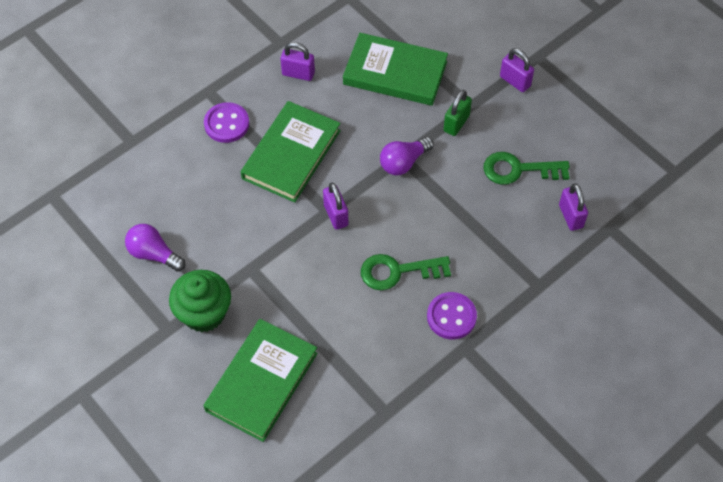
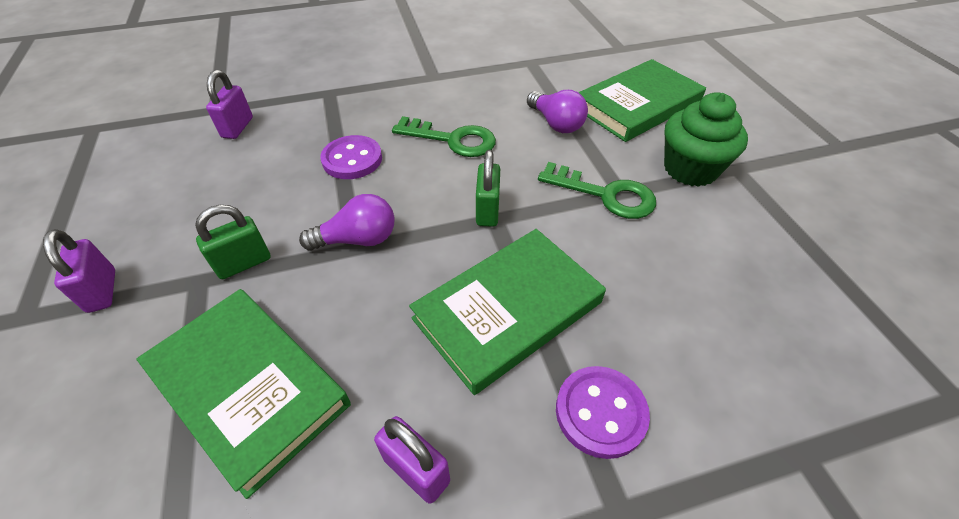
camera: 155 degrees left, 10 degrees down
purple light bulb [125,224,186,272] -> purple light bulb moved to [527,90,588,133]
purple padlock [323,183,348,230] -> green padlock [476,150,500,227]
purple button [427,292,477,339] -> purple button moved to [320,135,382,179]
green key [483,152,570,185] -> green key moved to [538,162,656,219]

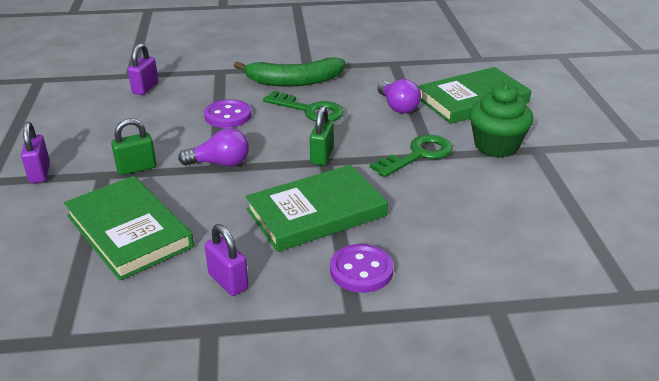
camera: 10 degrees right, 15 degrees down
green key [538,162,656,219] -> green key turned 75 degrees counterclockwise [370,135,453,178]
none -> green banana [234,57,345,87]

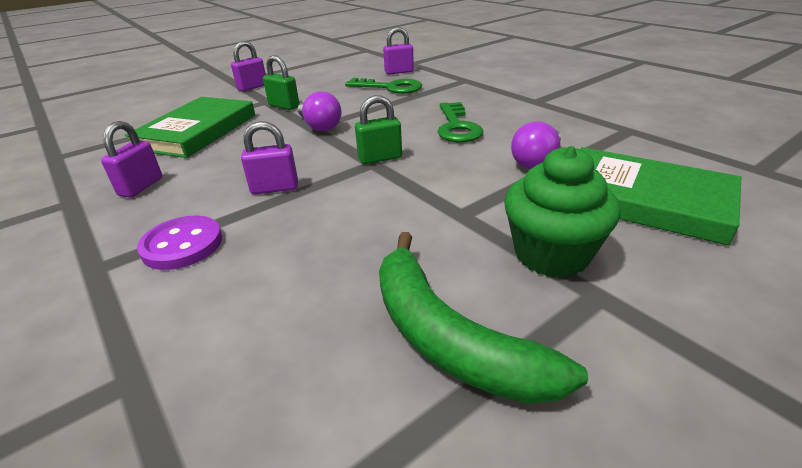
camera: 60 degrees right, 0 degrees up
purple button [204,99,251,128] -> none
green banana [234,57,345,87] -> green banana moved to [379,232,588,404]
green book [245,165,388,252] -> purple padlock [241,121,298,194]
green key [370,135,453,178] -> green key moved to [345,78,422,94]

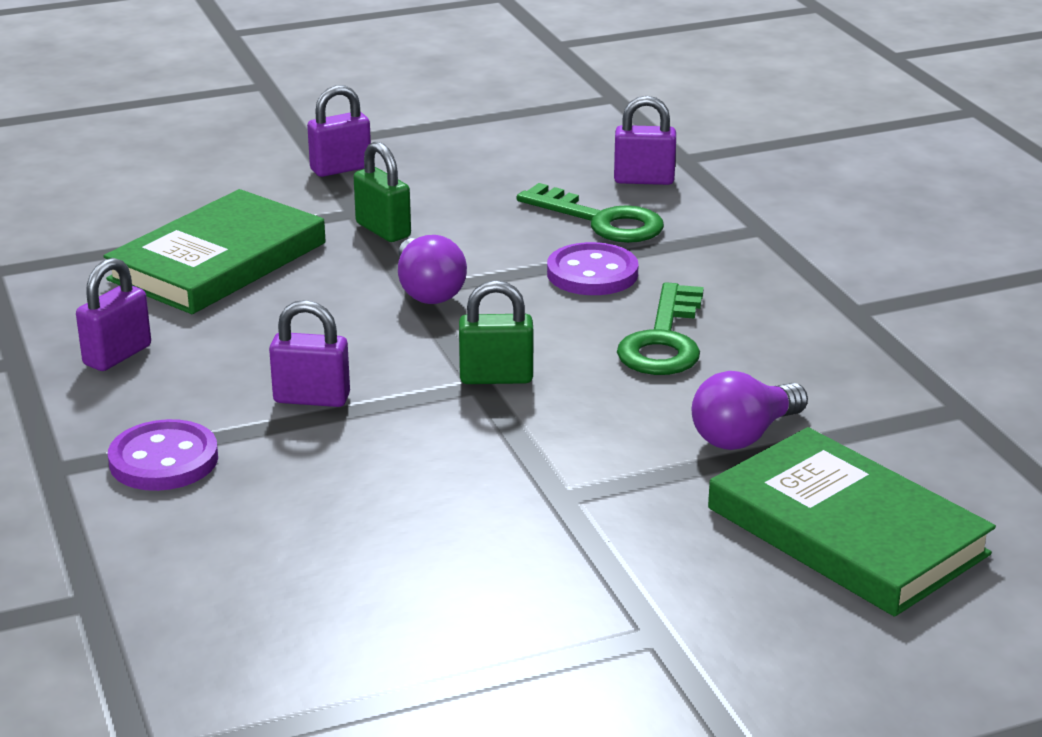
camera: 15 degrees right, 5 degrees down
green banana [379,232,588,404] -> none
green cupcake [504,146,620,278] -> none
none -> purple button [547,242,638,295]

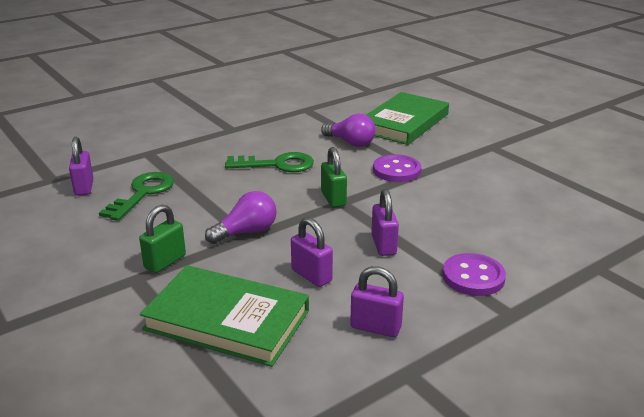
camera: 105 degrees left, 0 degrees up
purple padlock [307,85,371,177] -> purple padlock moved to [291,217,333,287]
purple button [547,242,638,295] -> purple button moved to [373,154,421,182]

